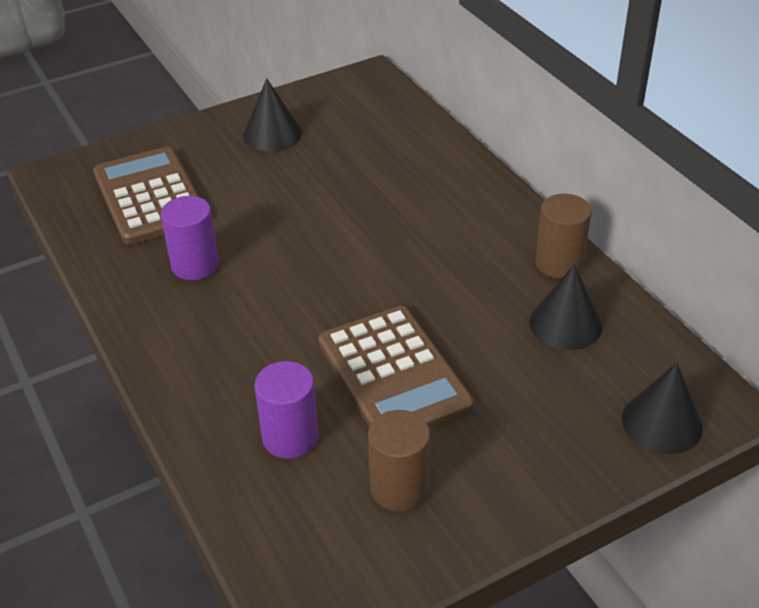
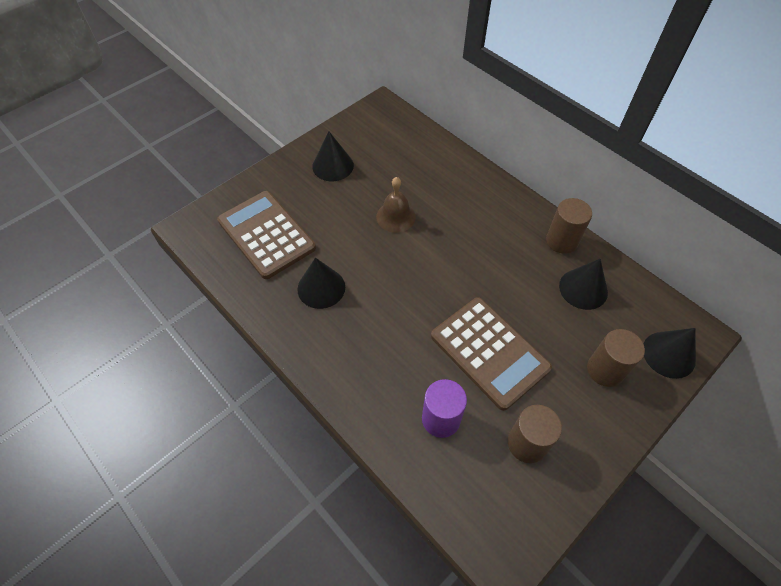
camera: 15 degrees left, 15 degrees up
purple cylinder [161,196,219,280] -> black cone [297,258,345,309]
none -> brown bell [376,177,416,233]
none -> brown cylinder [587,329,645,387]

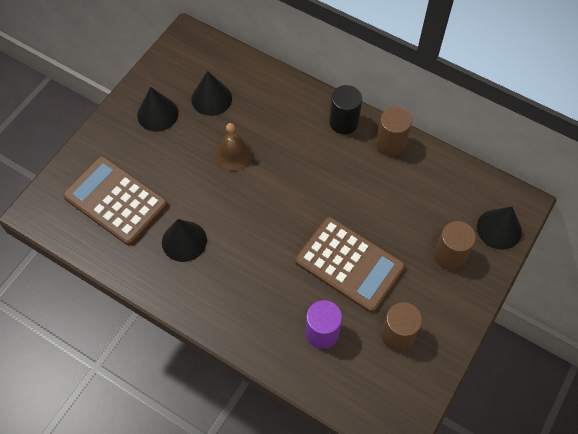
camera: 15 degrees left, 5 degrees up
black cone [559,259,608,310] -> black cone moved to [191,71,232,116]
none -> black cylinder [329,85,362,134]

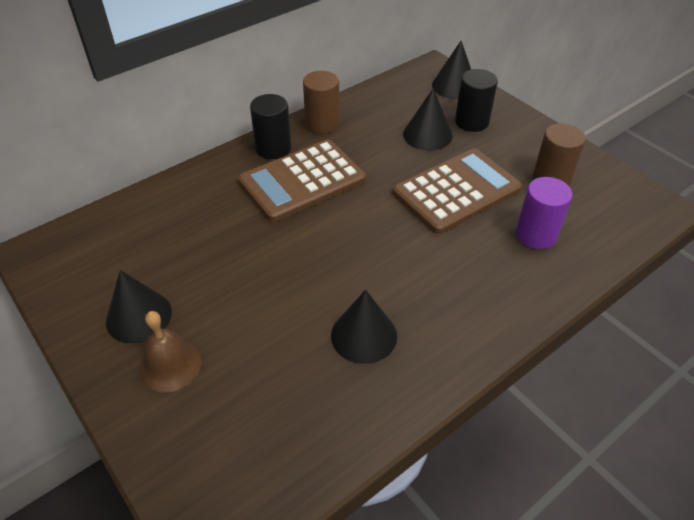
camera: 70 degrees left, 15 degrees down
brown calculator [63,156,168,245] -> brown calculator moved to [238,140,366,222]
black cone [191,71,232,116] -> black cone moved to [403,88,452,151]
brown bell [215,123,253,171] -> brown bell moved to [139,311,202,393]
brown cylinder [434,221,476,270] -> black cylinder [455,69,498,132]

